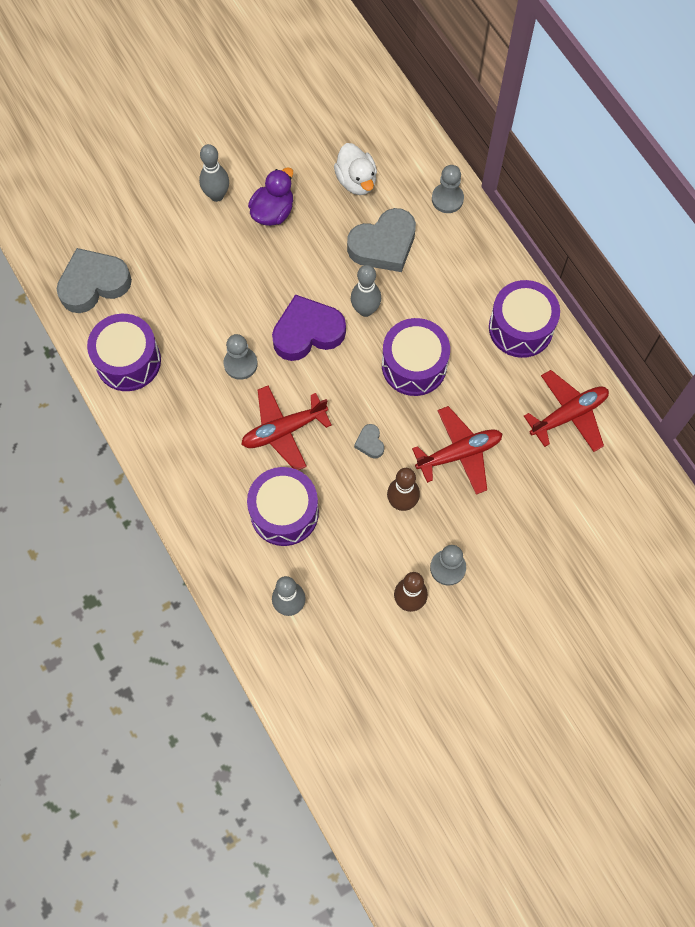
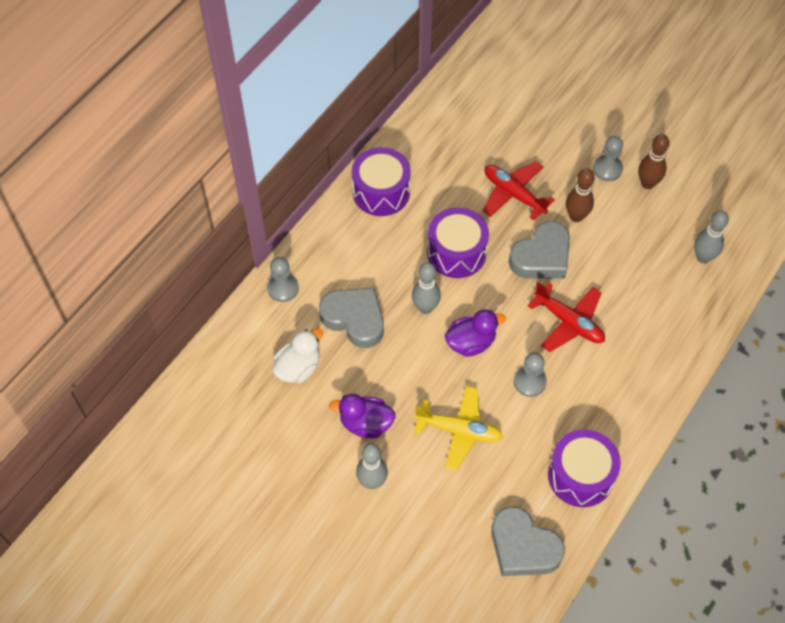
camera: 115 degrees left, 10 degrees down
purple drum [247,467,319,546] -> none
purple heart [272,294,346,361] -> purple duck [445,310,506,357]
grey heart [354,424,384,459] -> grey heart [509,221,570,278], size x2.24
red plane [524,370,609,452] -> none
none -> yellow plane [414,386,503,471]

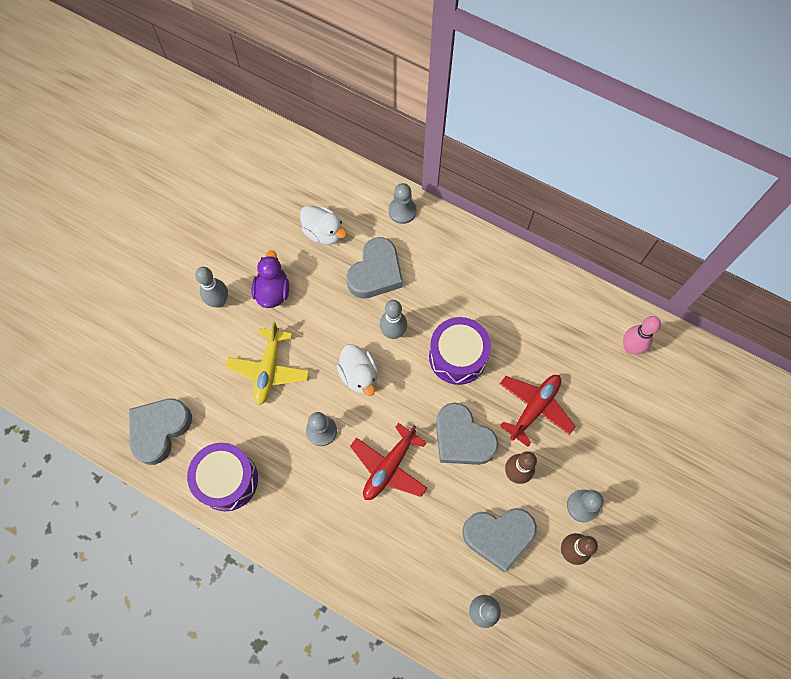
camera: 85 degrees right, 10 degrees up
purple drum [352,147,411,216] -> none
purple duck [445,310,506,357] -> white duck [337,344,378,396]
none -> grey heart [462,508,537,572]
none -> pink bowling pin [623,316,661,354]

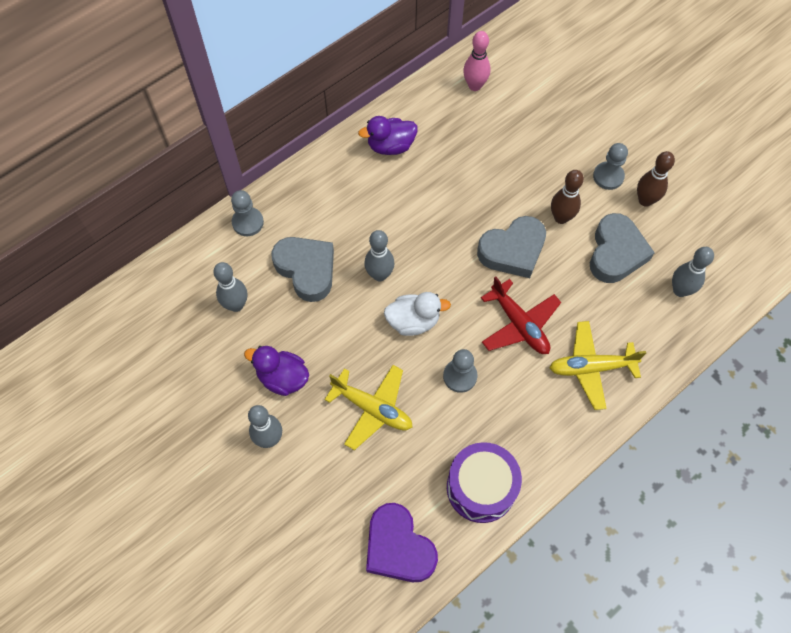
camera: 70 degrees left, 5 degrees down
grey heart [129,398,192,465] -> purple heart [366,503,438,582]
white duck [300,205,347,245] -> grey bowling pin [213,262,247,312]
purple drum [429,317,491,385] -> none
red plane [500,375,576,447] -> none
none -> purple duck [358,116,418,155]
none -> yellow plane [549,321,646,410]

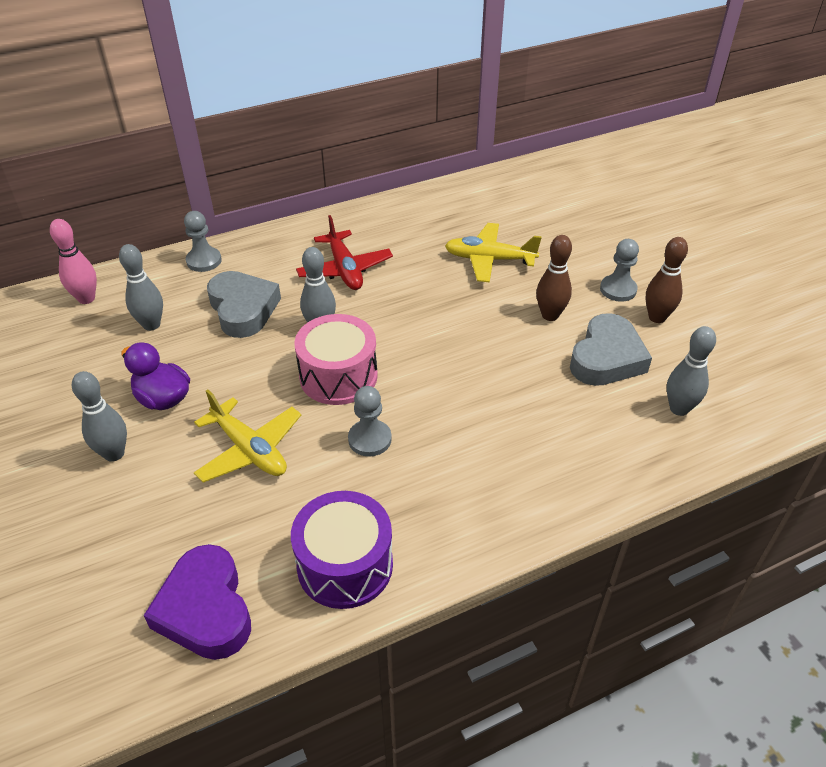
camera: 15 degrees right, 20 degrees down
purple duck [358,116,418,155] -> none
white duck [384,292,451,336] -> pink drum [294,314,378,405]
pink bowling pin [463,31,491,91] -> pink bowling pin moved to [50,219,97,304]
grey heart [477,216,546,278] -> none
red plane [481,276,561,354] -> red plane moved to [296,215,393,290]
yellow plane [549,321,646,410] -> yellow plane moved to [445,223,542,282]

